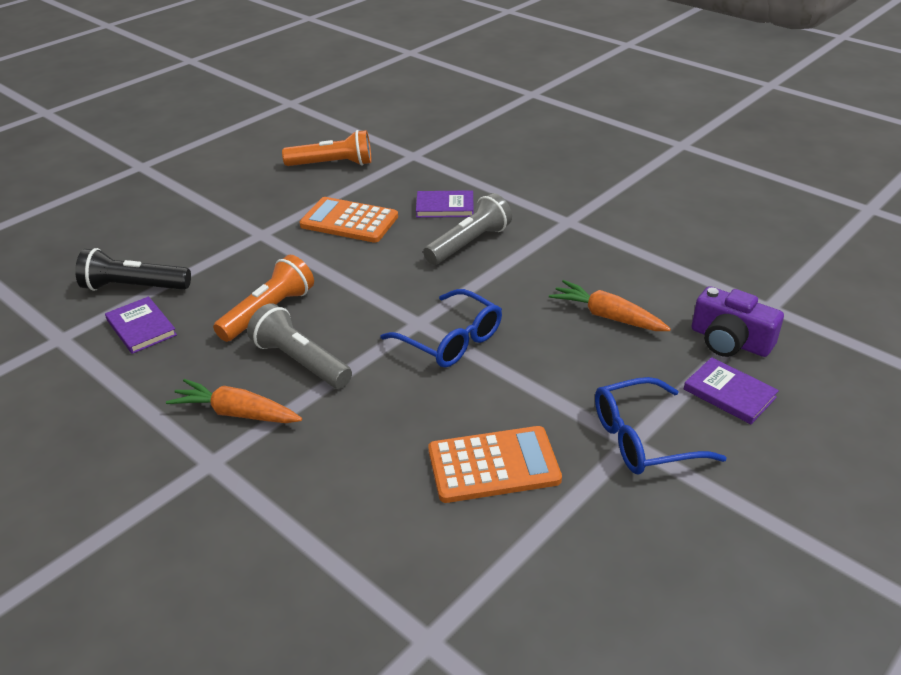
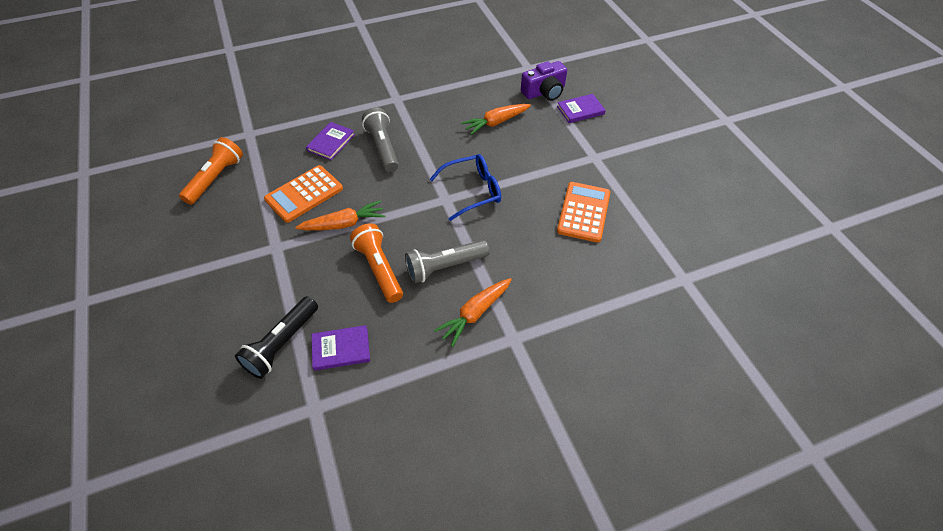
camera: 65 degrees left, 15 degrees up
blue glasses [595,377,727,475] -> none
none -> orange carrot [295,200,385,230]

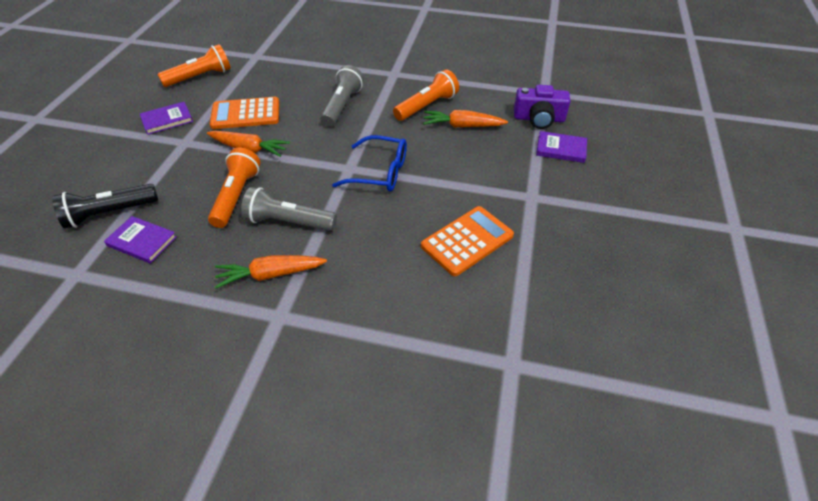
camera: 35 degrees right, 5 degrees down
purple book [306,122,355,160] -> purple book moved to [140,102,193,135]
none -> orange flashlight [393,69,459,121]

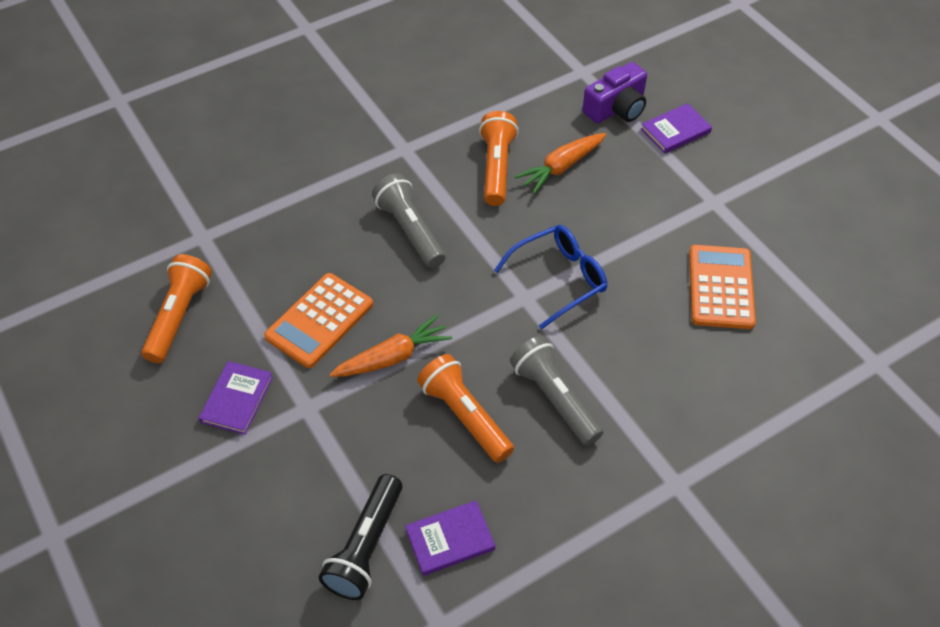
camera: 45 degrees left, 5 degrees up
orange carrot [215,255,327,289] -> none
grey flashlight [241,187,337,231] -> grey flashlight turned 90 degrees clockwise [510,336,604,446]

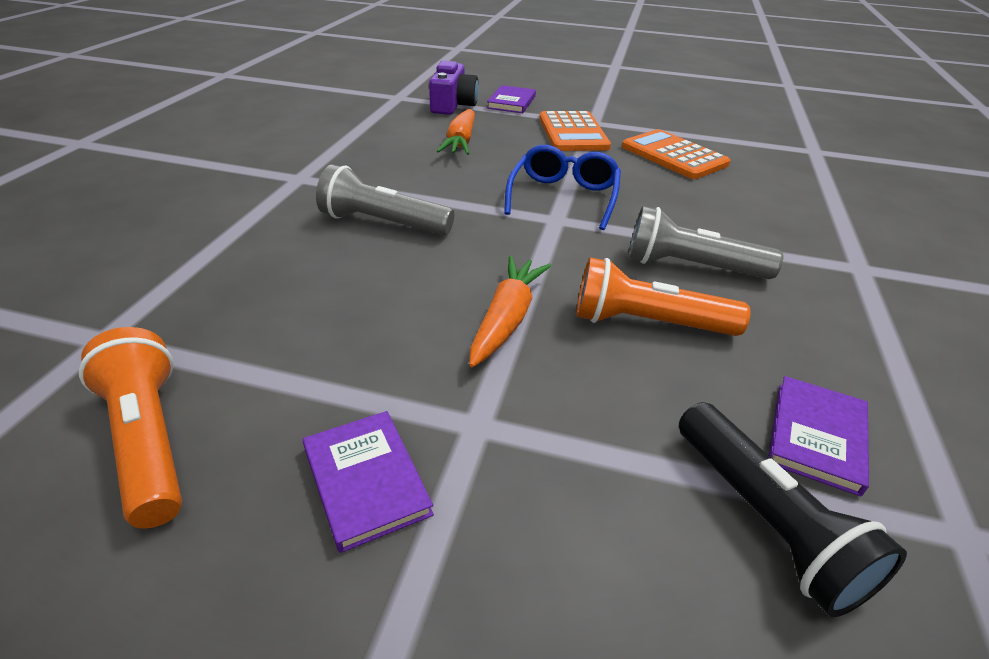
camera: 45 degrees left, 15 degrees down
orange calculator [264,273,373,368] -> orange calculator moved to [539,111,611,151]
orange flashlight [479,111,519,206] -> none

